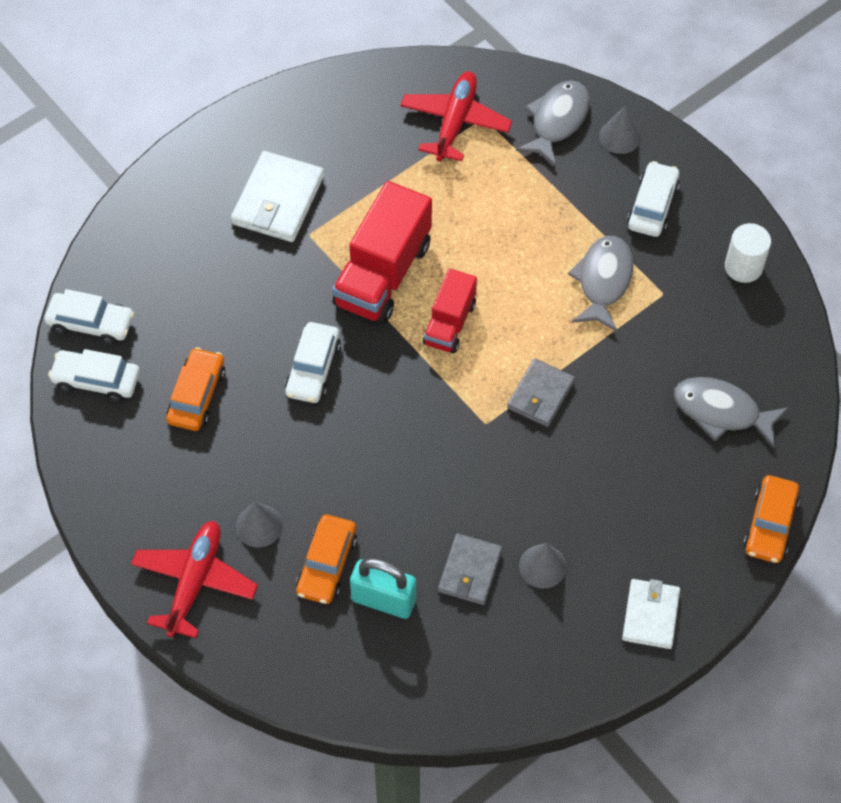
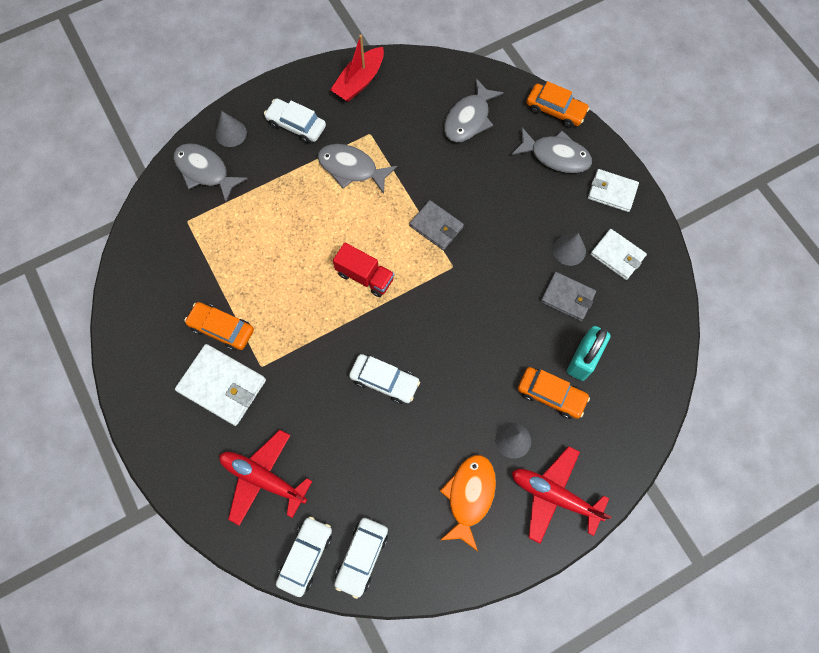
camera: 80 degrees left, 10 degrees up
orange car [166,347,225,431] -> orange car moved to [184,302,254,351]
red truck [332,181,432,324] -> none
red plane [400,71,512,161] -> red plane moved to [219,430,312,526]
white cylinder [725,223,771,283] -> red boat [330,35,384,102]
none -> orange fish [440,455,496,551]
none -> grey fish [512,128,592,173]
none -> white wallet [590,229,647,280]

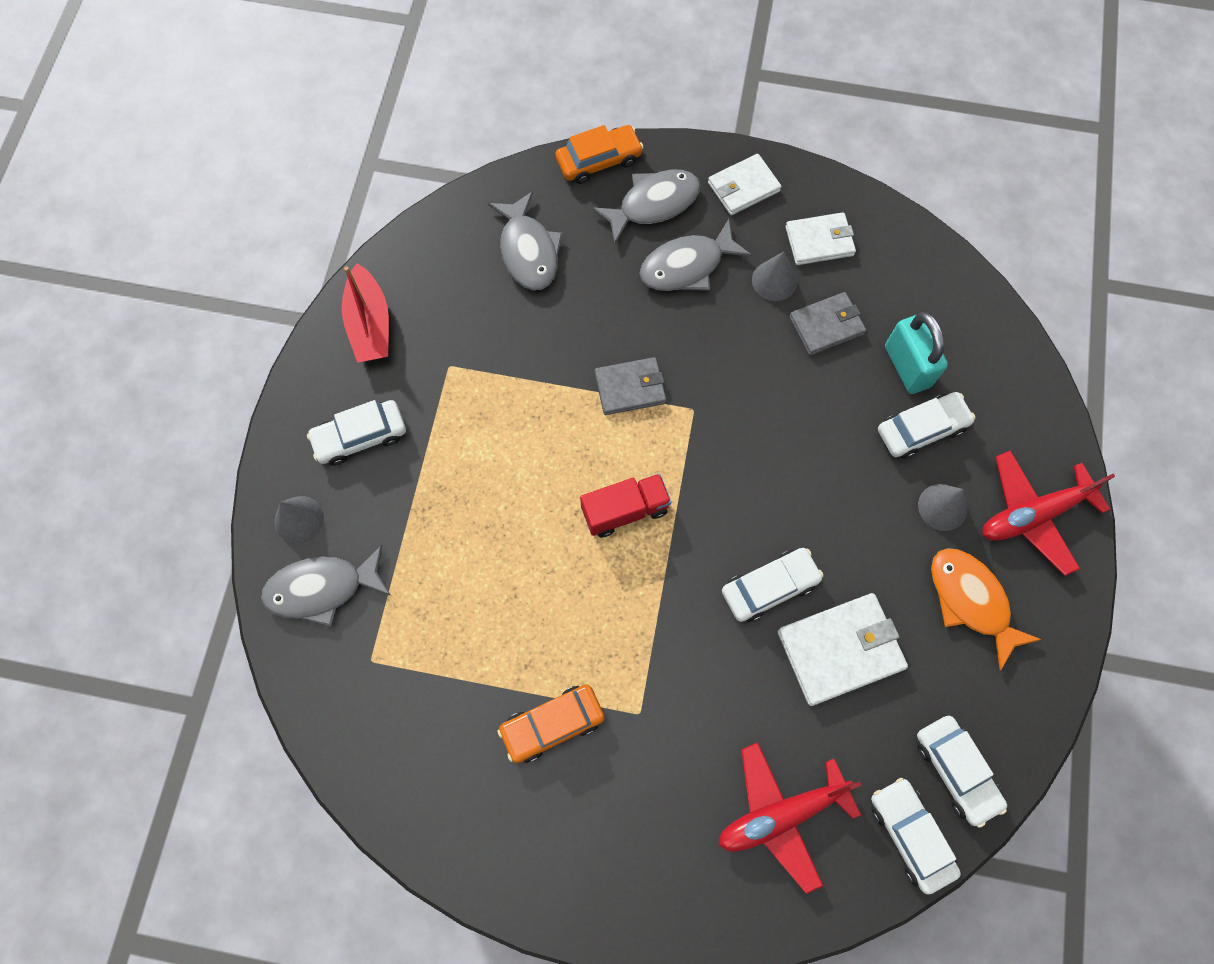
camera: 50 degrees left, 0 degrees up
white wallet [175,344,266,426] -> white wallet moved to [778,593,908,706]
grey fish [318,144,397,194] -> grey fish moved to [640,219,752,291]
orange car [518,367,590,419] -> white car [878,392,975,459]

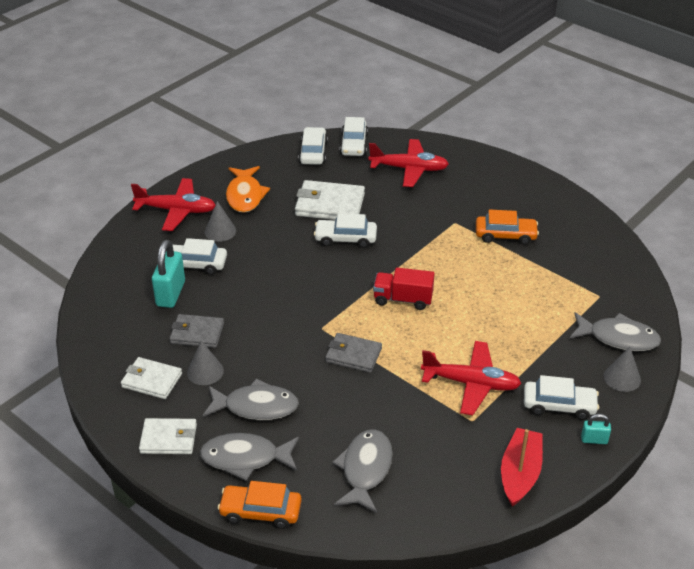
camera: 150 degrees left, 30 degrees down
none -> red plane [421,341,522,415]
none -> turquoise padlock [581,414,611,444]

